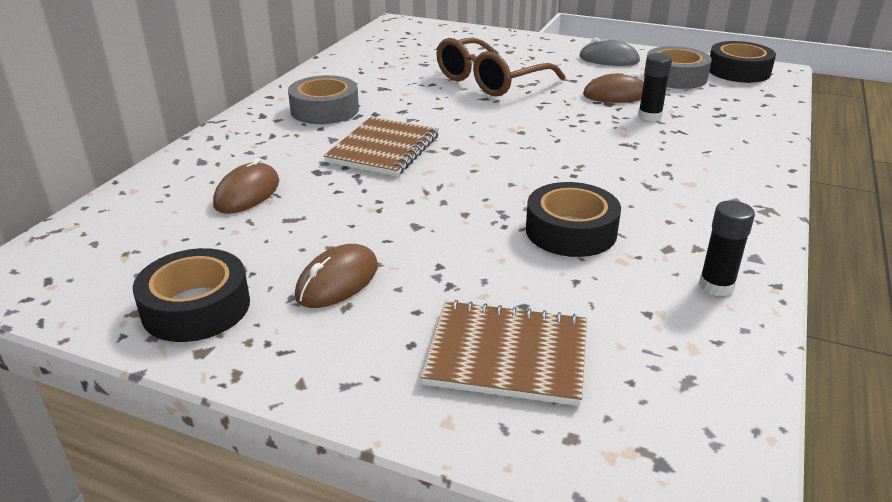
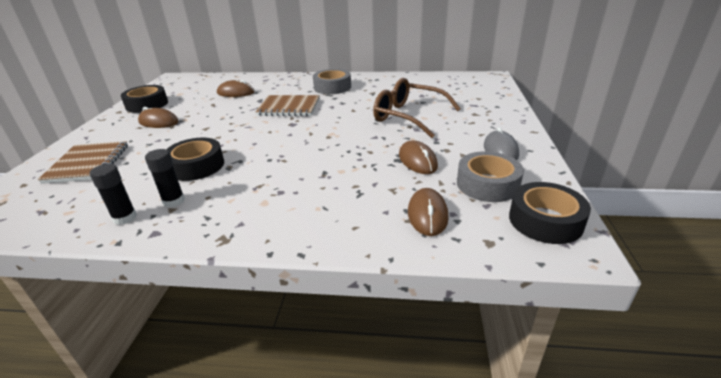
camera: 75 degrees right, 0 degrees up
black glue stick [638,53,672,121] -> black glue stick moved to [145,149,185,207]
none -> brown mouse [408,188,449,236]

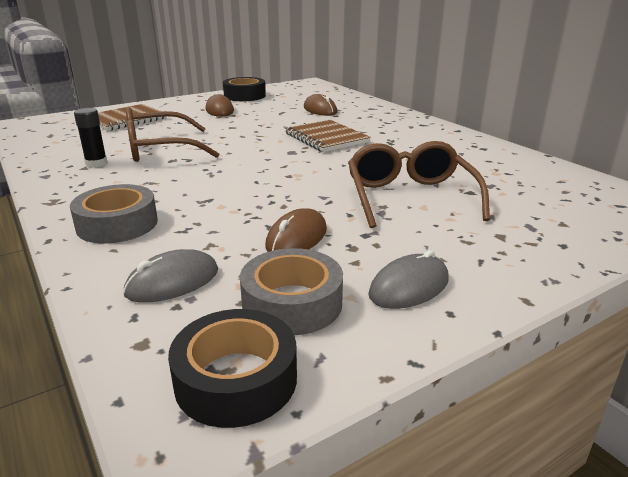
camera: 50 degrees right, 5 degrees down
black glue stick [90,164,137,225] -> none
black tape [166,138,224,181] -> brown glasses [126,107,219,162]
grey tape [313,69,351,94] -> grey tape moved to [70,184,158,244]
brown mouse [408,188,449,236] -> grey mouse [123,249,218,303]

